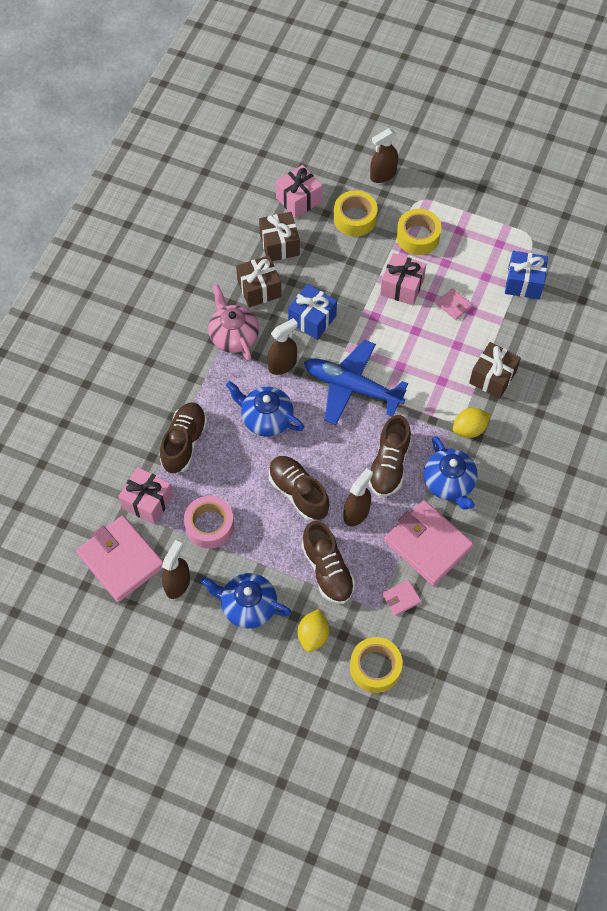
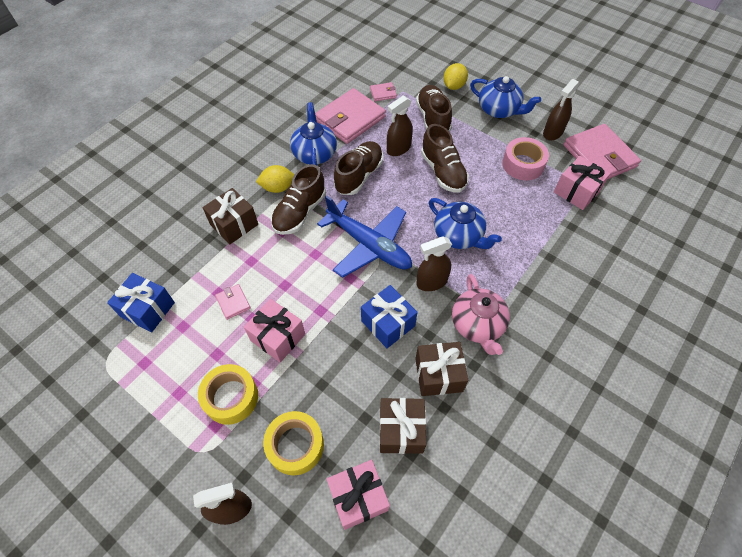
camera: 165 degrees left, 5 degrees down
brown shoe [160,403,207,474] -> brown shoe moved to [271,164,326,235]
yellow tape [350,637,403,693] -> none
pink wallet [384,500,474,586] -> pink wallet turned 75 degrees clockwise [315,88,386,144]

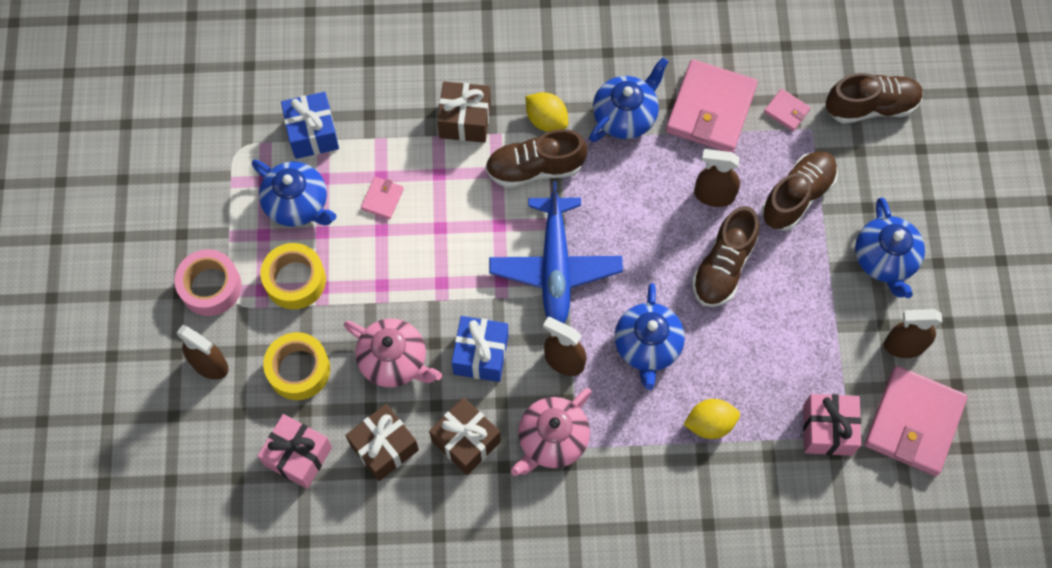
camera: 50 degrees right, 10 degrees up
pink gift [244,299,305,362] -> none
pink wallet [315,88,386,144] -> pink wallet turned 75 degrees counterclockwise [666,59,758,153]
brown shoe [334,141,383,195] -> brown shoe moved to [826,73,923,124]
yellow lemon [443,63,468,90] -> yellow lemon moved to [683,399,740,439]
pink tape [502,137,549,181] -> pink tape moved to [174,249,242,316]
none -> blue teapot [252,159,336,227]
none -> pink teapot [344,319,442,387]

